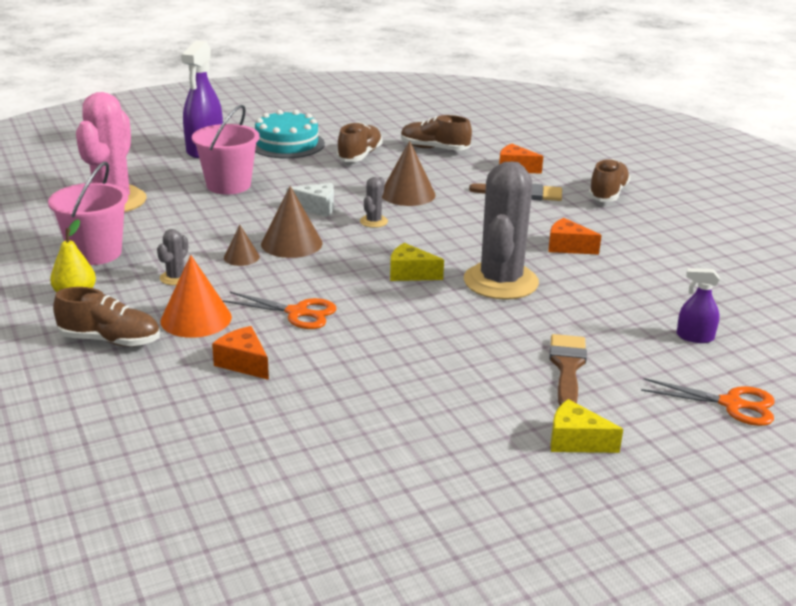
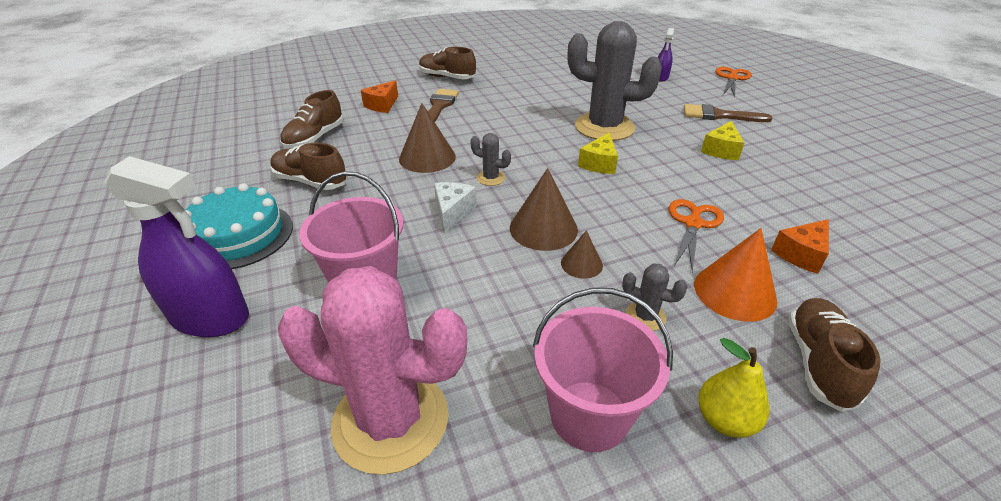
camera: 85 degrees left, 10 degrees up
orange cheese [548,218,602,255] -> none
yellow cheese [550,399,623,453] -> yellow cheese moved to [701,121,745,160]

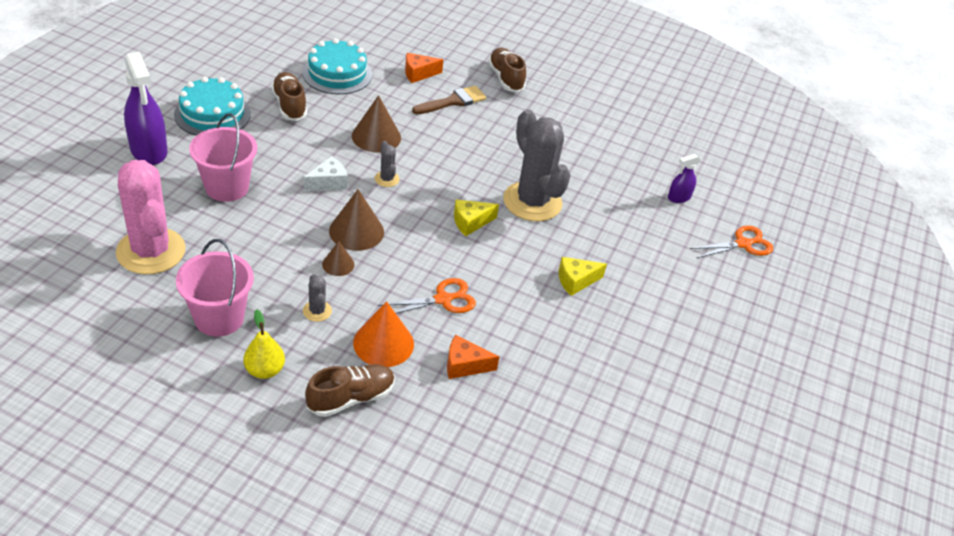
camera: 40 degrees right, 5 degrees up
brown shoe [280,90,344,149] -> turquoise cake [302,38,372,94]
brown brush [684,104,772,122] -> none

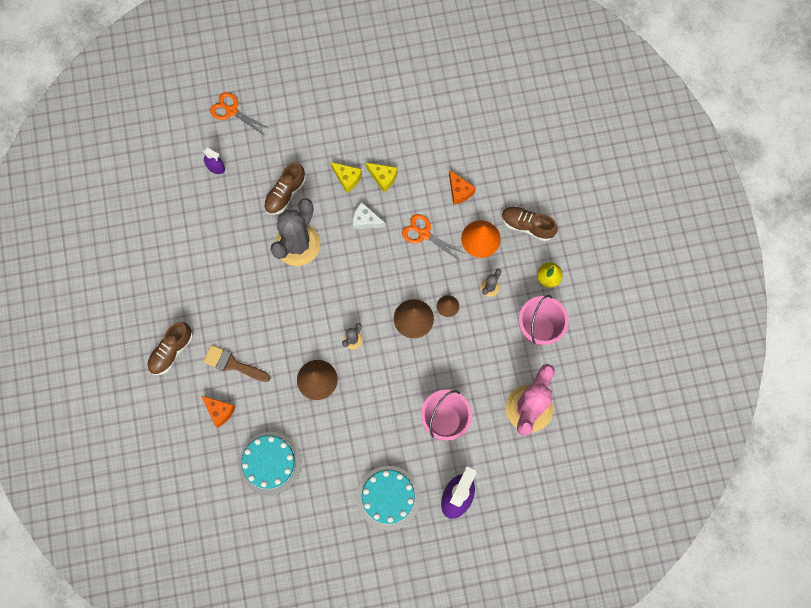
camera: 120 degrees left, 30 degrees up
brown shoe [271,72,307,121] -> brown shoe moved to [264,163,306,215]
white cheese [304,156,348,191] -> white cheese moved to [353,202,385,229]
yellow cheese [454,200,499,236] -> yellow cheese moved to [366,163,397,192]

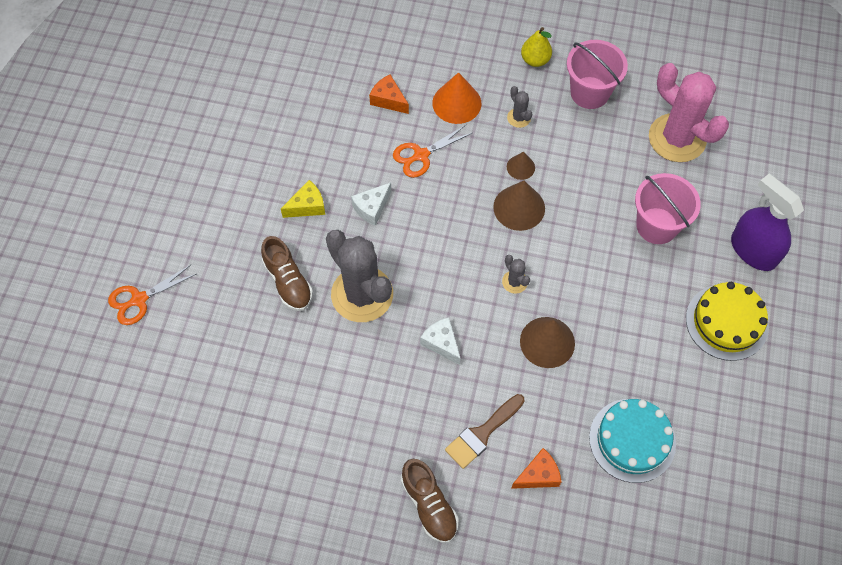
camera: 65 degrees left, 10 degrees down
purple spray bottle [202,147,225,174] -> none
turquoise cake [357,466,420,530] -> yellow cake [686,282,769,361]
yellow cheese [366,163,397,192] -> none
orange cheese [449,170,476,205] -> orange cheese turned 135 degrees counterclockwise [369,74,409,114]
brown shoe [502,206,558,241] -> none
none -> white cheese [420,317,461,365]

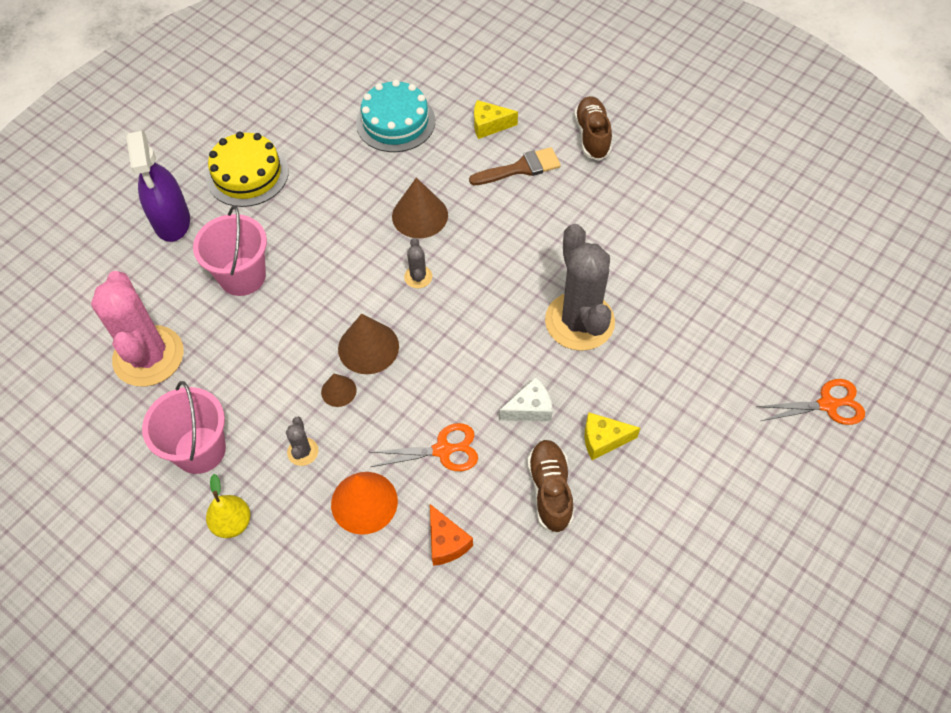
camera: 155 degrees left, 5 degrees down
brown shoe [261,236,313,311] -> brown shoe moved to [527,440,574,534]
white cheese [420,317,461,365] -> none
orange cheese [511,448,562,489] -> yellow cheese [474,100,518,139]

